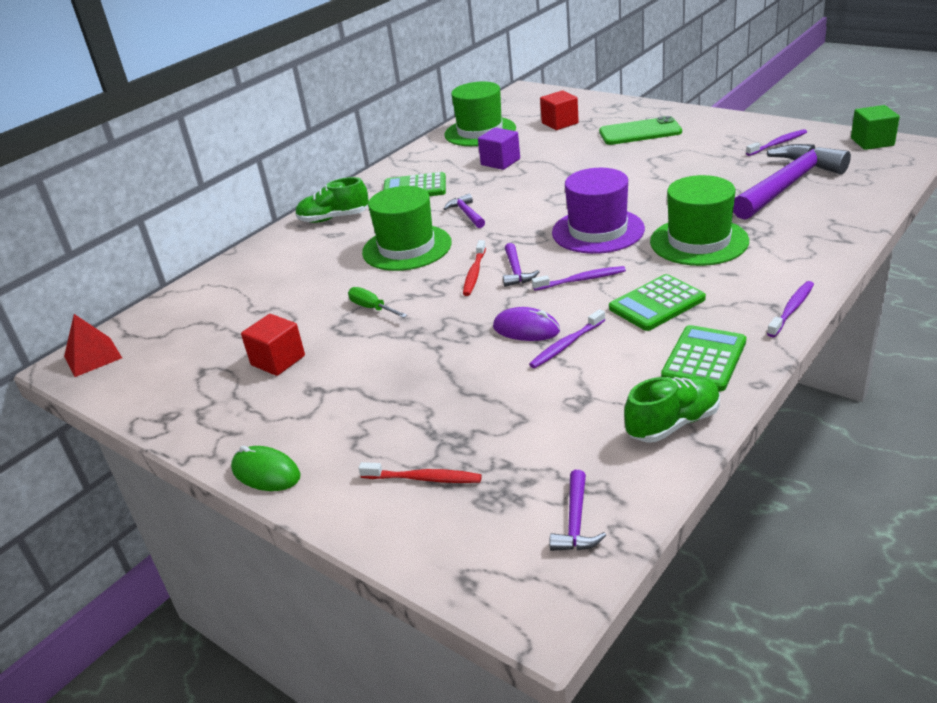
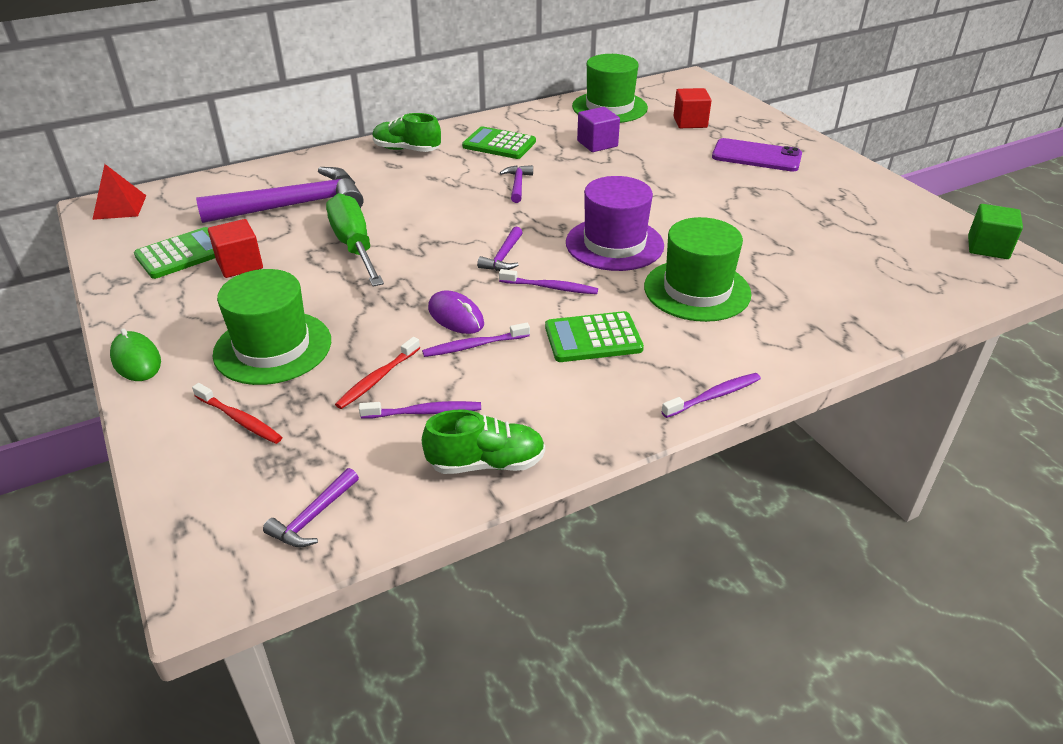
camera: 20 degrees right, 5 degrees up
green screwdriver [348,287,407,318] -> green screwdriver [326,193,384,287], size x2.04
green hat [362,186,452,271] -> green hat moved to [213,269,331,385]
red toothbrush [463,240,486,296] -> red toothbrush moved to [335,337,420,409]
green phone [599,116,682,145] -> purple phone [712,138,802,172]
green calculator [661,325,746,392] -> green calculator moved to [134,227,215,279]
purple hammer [733,144,851,220] -> purple hammer moved to [196,167,363,223]
purple toothbrush [746,129,807,156] -> purple toothbrush moved to [359,401,481,419]

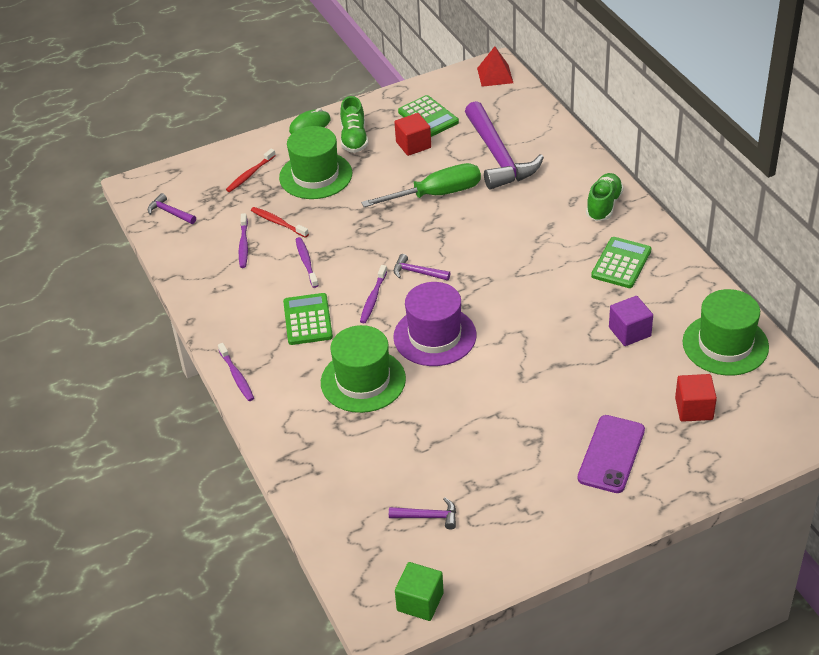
camera: 95 degrees right, 5 degrees up
green shoe [422,410,545,474] -> green shoe moved to [340,96,368,153]
purple mouse [428,290,484,334] -> none
purple hammer [500,165,533,203] -> purple hammer moved to [389,498,456,530]

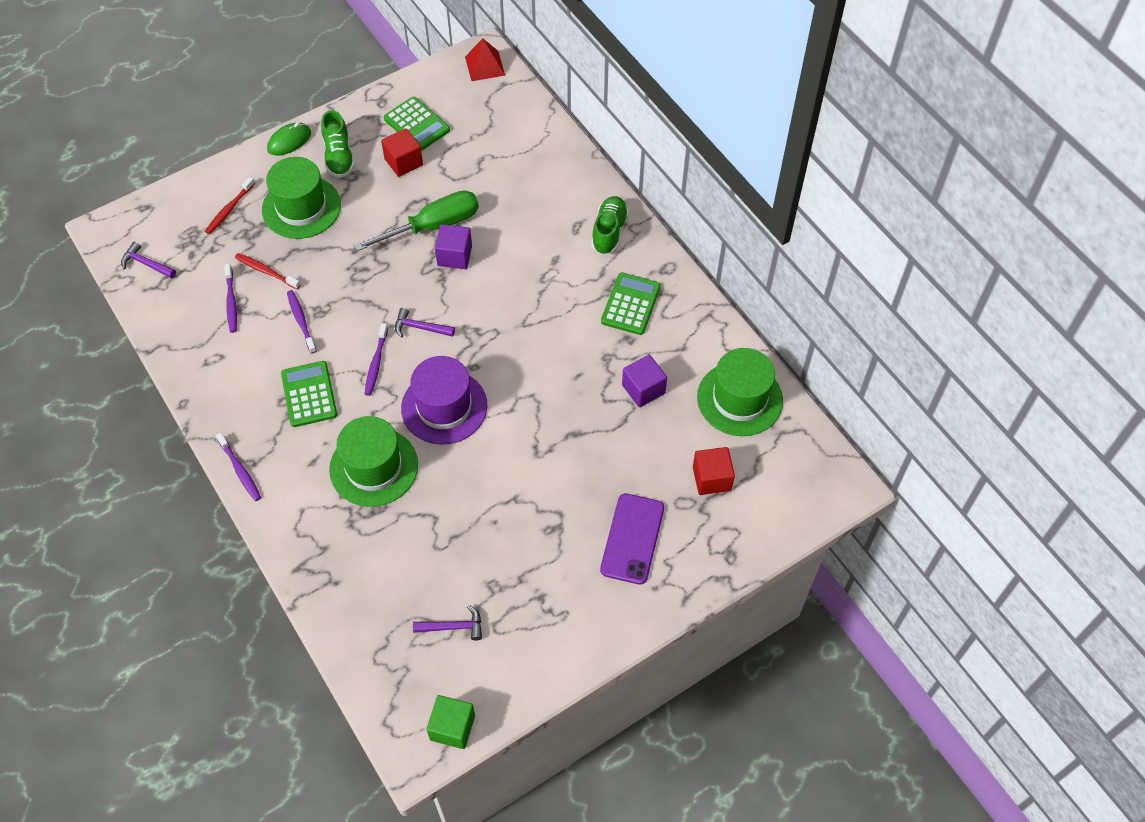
camera: 10 degrees left, 15 degrees up
purple hammer [465,101,544,190] -> none
none -> purple cube [435,224,472,269]

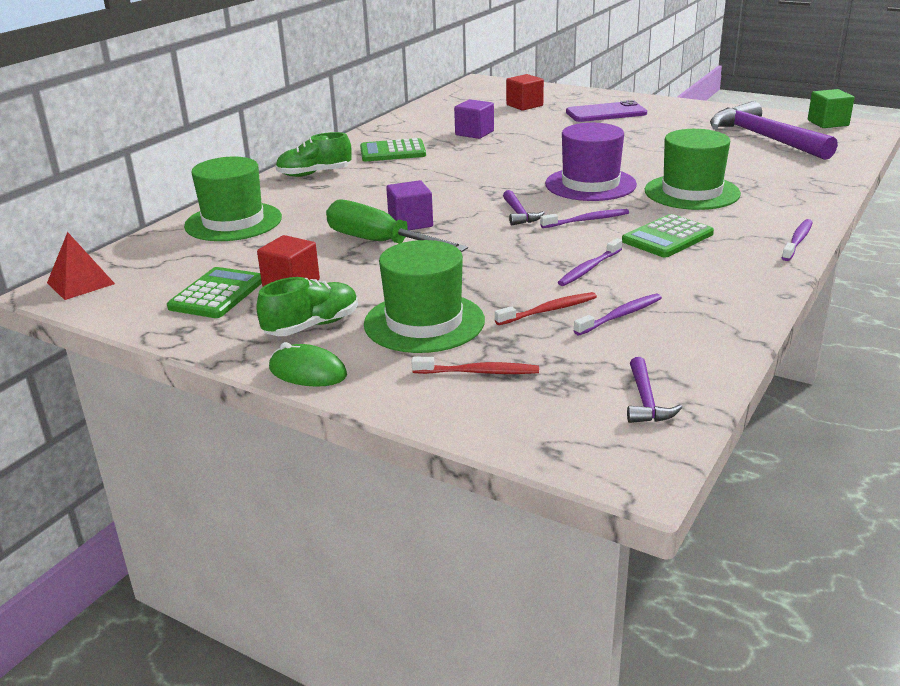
camera: 115 degrees left, 30 degrees down
red toothbrush [235,253,300,289] -> red toothbrush turned 120 degrees counterclockwise [495,292,597,325]
purple hammer [413,605,482,640] -> purple hammer [710,101,838,160], size x2.31
green hat [697,348,783,436] -> green hat moved to [184,157,282,241]

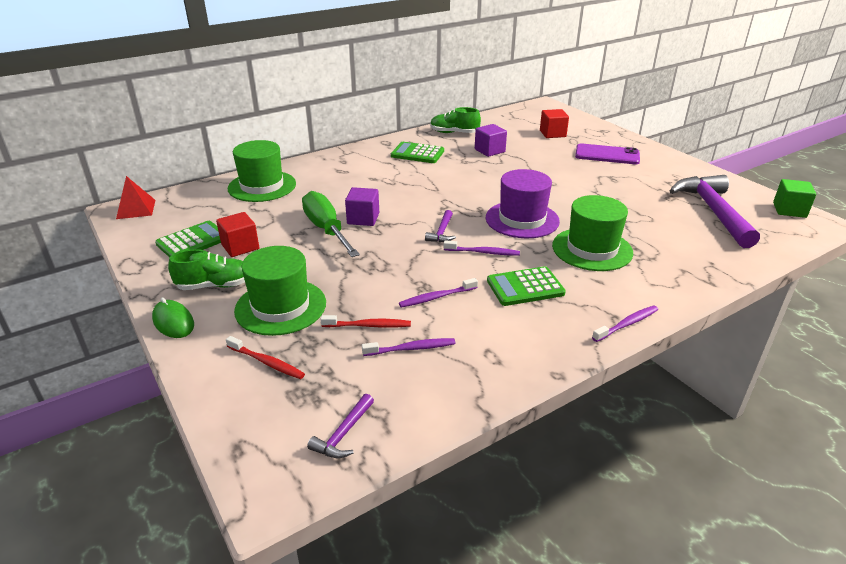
camera: 25 degrees right, 5 degrees up
green shoe [276,132,352,177] -> green shoe moved to [430,107,481,133]

